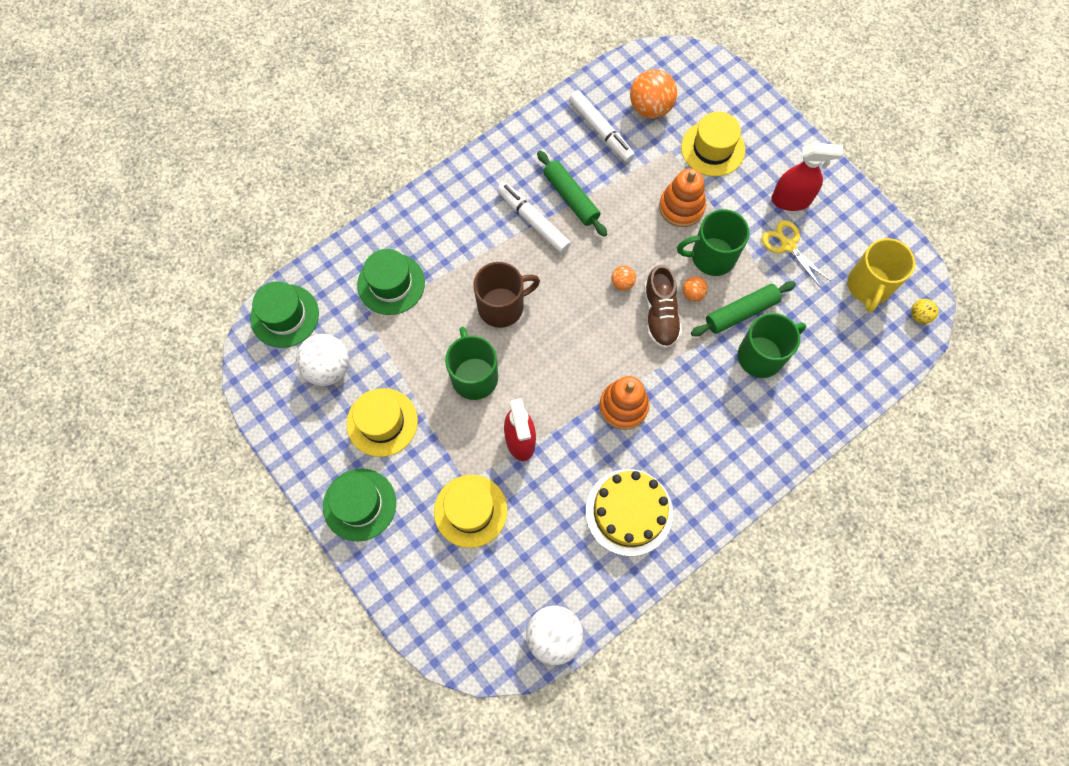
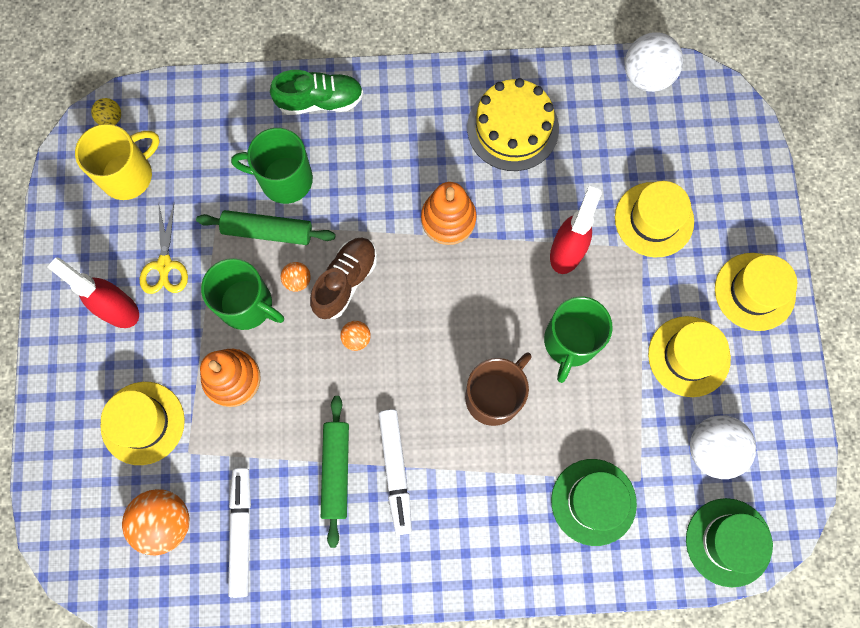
camera: 145 degrees left, 5 degrees up
green hat [323,469,396,542] -> yellow hat [715,253,797,331]
brown mug [473,262,540,328] -> brown mug turned 120 degrees clockwise [465,352,532,426]
none -> green shoe [270,70,363,115]

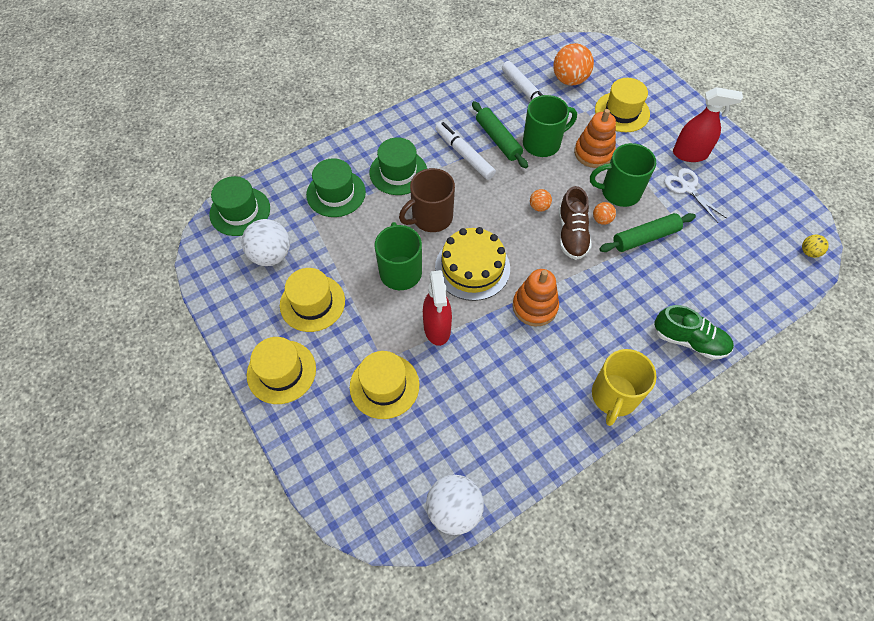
camera: 150 degrees right, 15 degrees down
yellow mug [75,124,160,200] -> yellow mug moved to [592,349,657,426]
yellow scissors [140,204,188,294] -> white scissors [664,168,726,223]
green mug [231,128,313,204] -> green mug moved to [523,95,577,157]
green shoe [270,70,363,115] -> green shoe turned 120 degrees counterclockwise [654,305,734,360]
brown mug [465,352,532,426] -> brown mug turned 45 degrees clockwise [399,168,455,232]
yellow cake [467,78,559,171] -> yellow cake moved to [435,227,510,301]
none -> green hat [369,137,427,195]

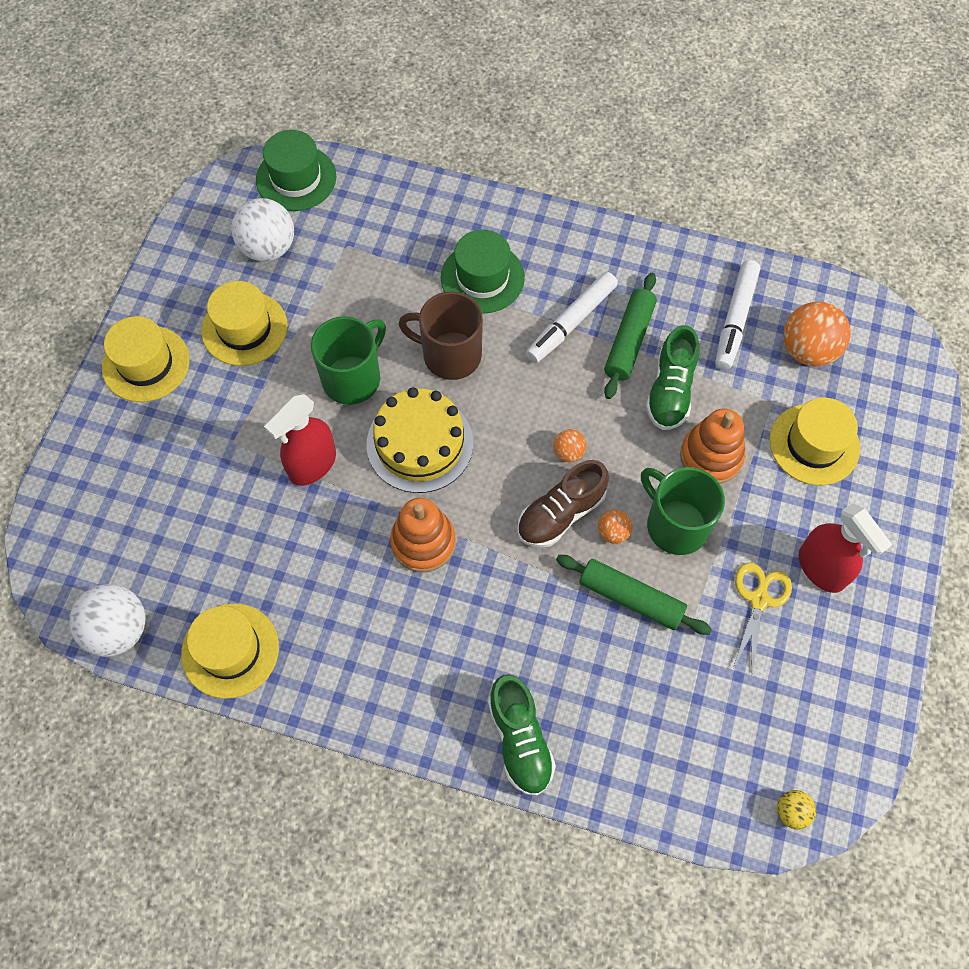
camera: 50 degrees right, 5 degrees up
green hat [306,158,366,217] -> none
yellow hat [350,351,419,419] -> yellow hat moved to [181,603,279,699]
white marker [435,122,496,180] -> white marker turned 150 degrees counterclockwise [526,272,618,363]
green mug [523,95,577,157] -> green shoe [646,325,699,430]
yellow mug [592,349,657,426] -> none
white scissors [664,168,726,223] -> yellow scissors [733,563,792,673]

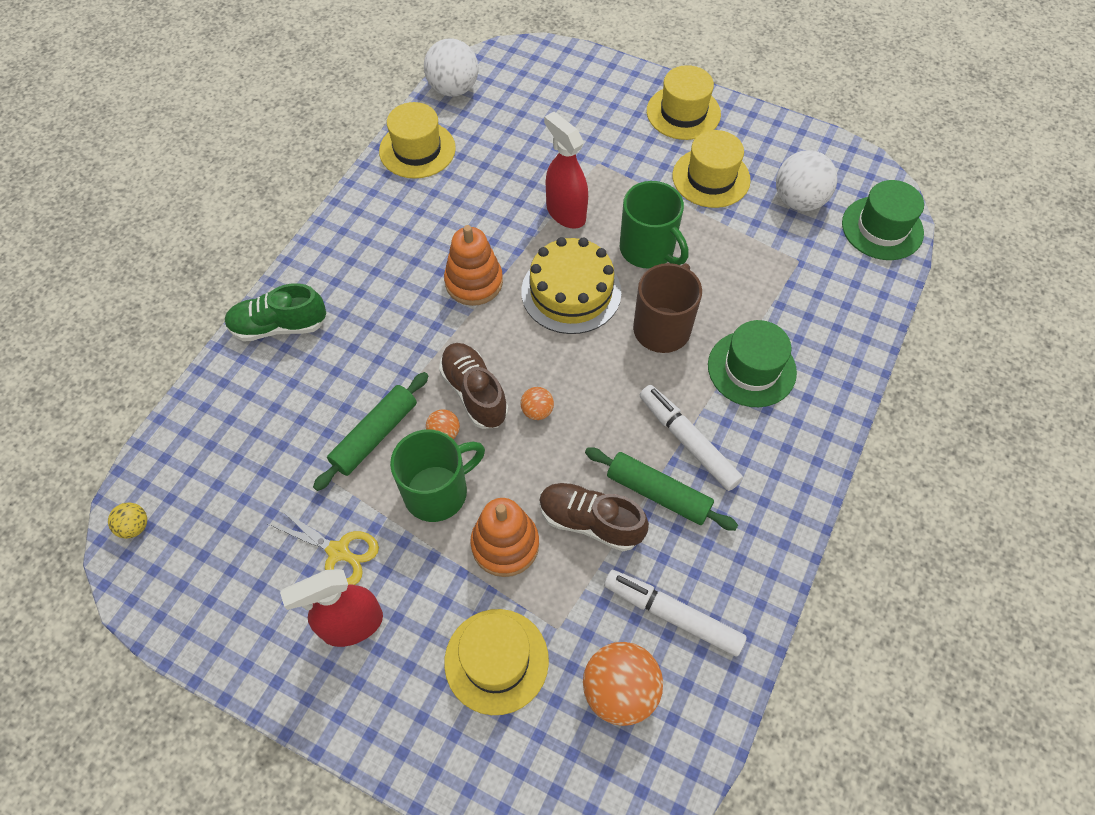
camera: 100 degrees right, 5 degrees down
green shoe [646,325,699,430] -> brown shoe [539,483,649,551]

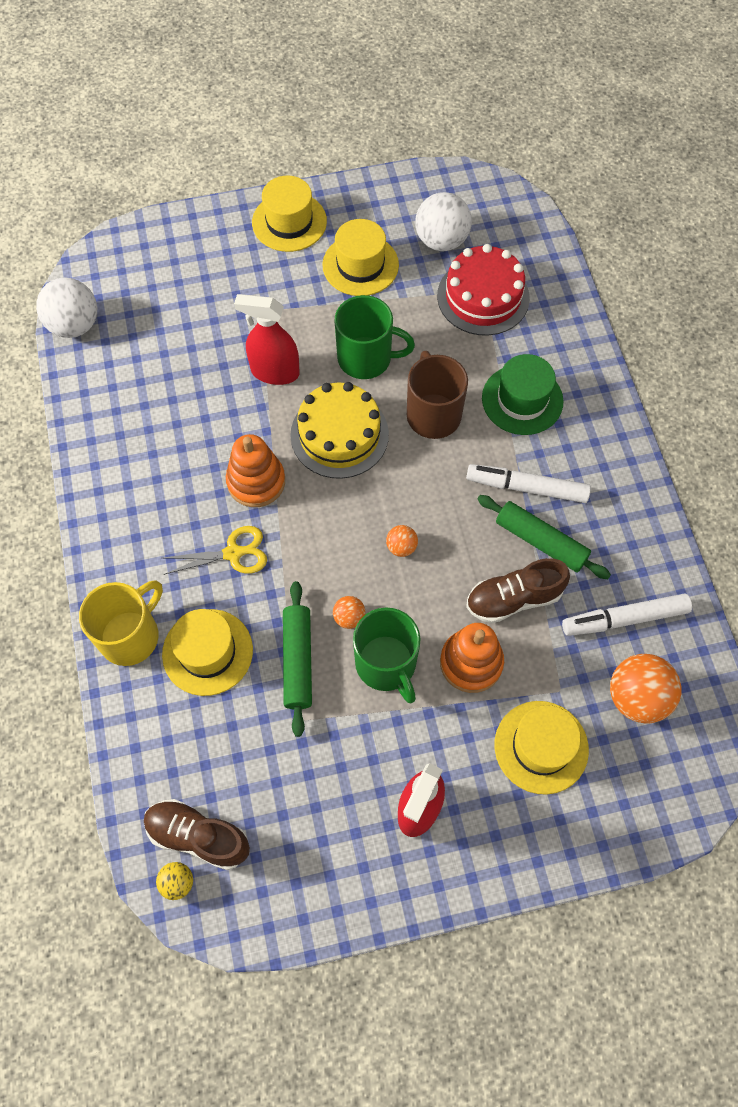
camera: 40 degrees left, 5 degrees up
green shoe [224,283,326,341] -> yellow mug [79,580,163,666]
yellow scissors [268,507,379,585] -> yellow scissors moved to [163,526,267,575]
yellow hat [379,102,456,179] -> yellow hat moved to [162,609,253,696]
green mug [390,429,485,522] -> green mug turned 135 degrees clockwise [353,608,420,703]
brown shoe [439,343,508,429] -> brown shoe moved to [144,799,250,870]
green rolling pin [585,447,738,531] -> green rolling pin turned 45 degrees clockwise [477,495,611,579]
green hat [842,180,924,260] -> none
none -> red cake [437,244,530,336]

